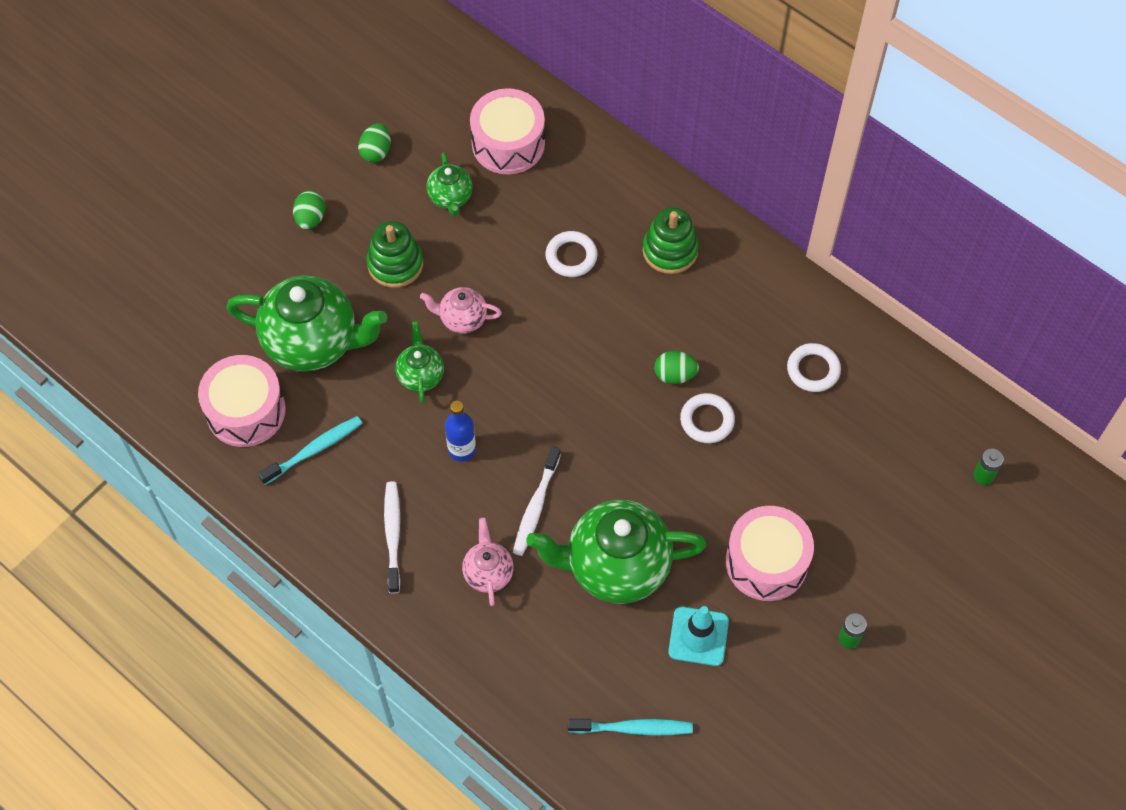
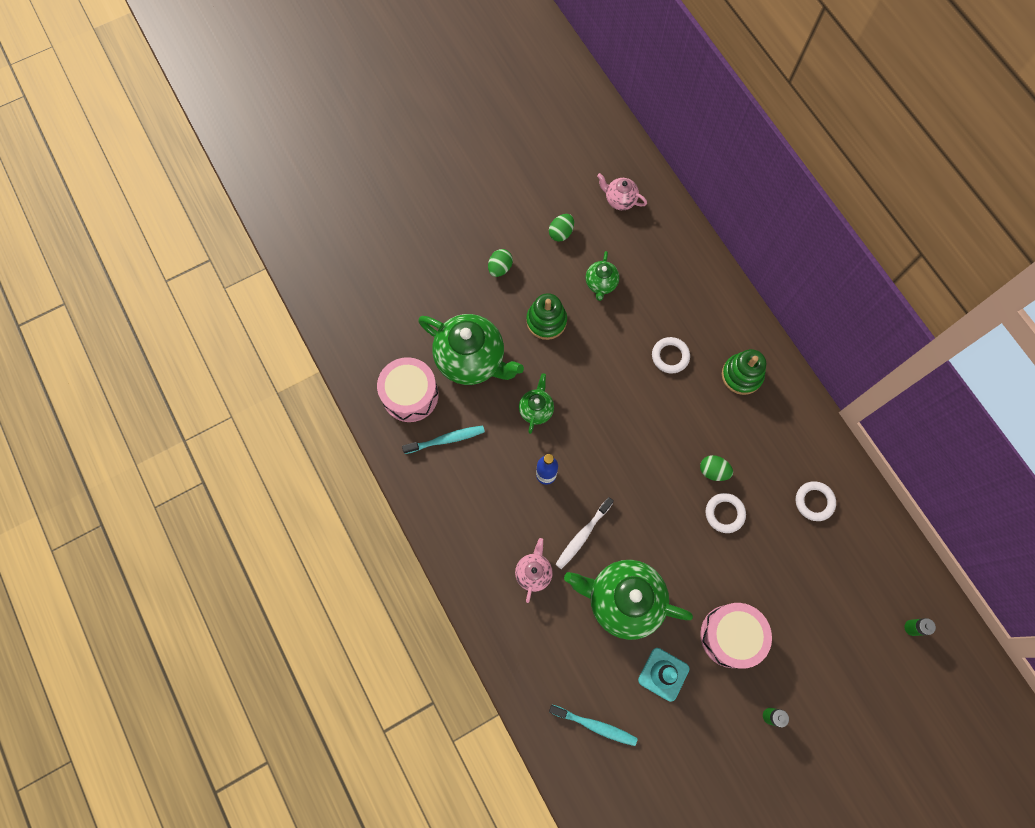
camera: 20 degrees right, 10 degrees up
white toothbrush [384,481,400,593] -> none
pink teapot [420,287,502,334] -> pink teapot moved to [597,173,647,210]
pink drum [470,88,545,174] -> none

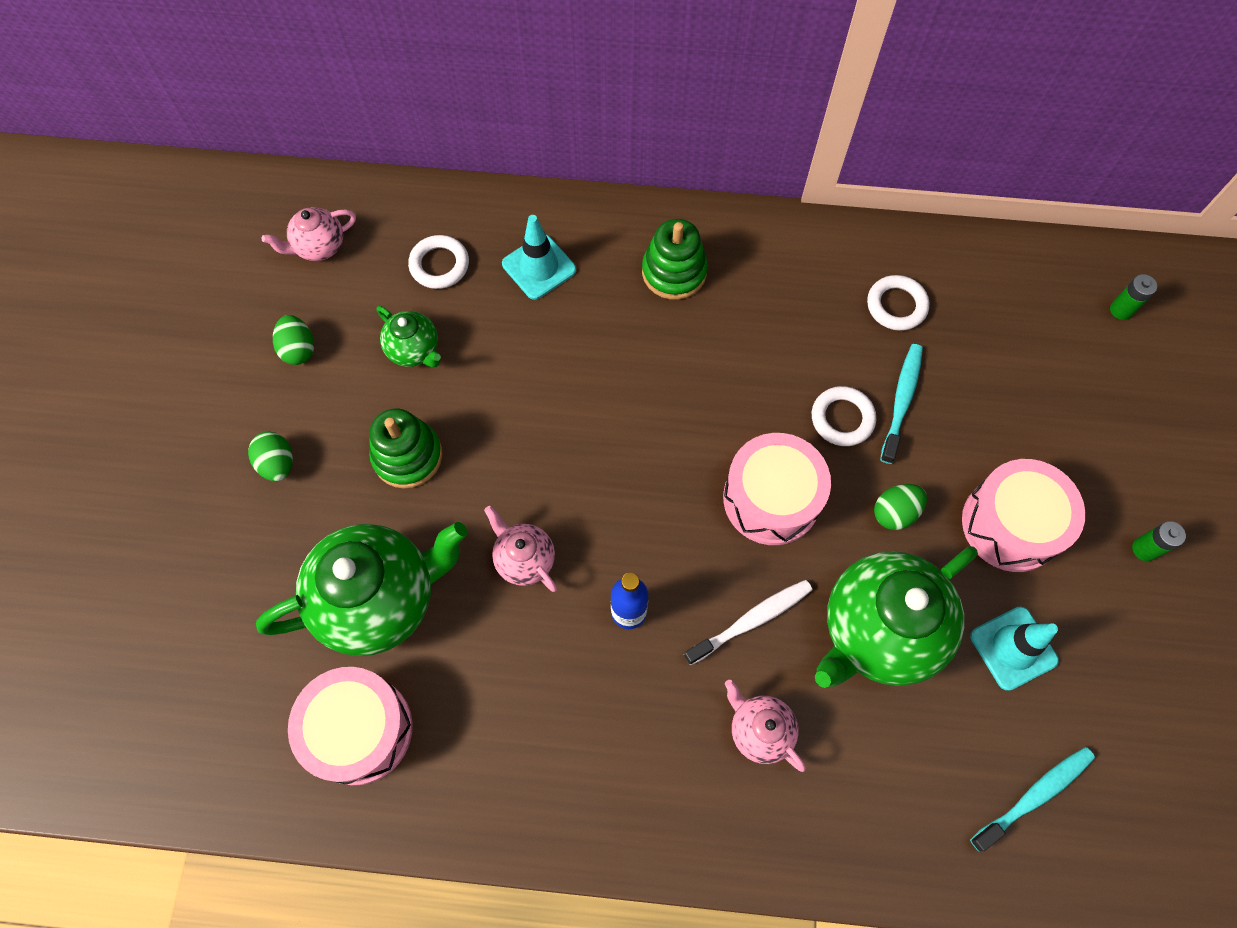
camera: 55 degrees left, 5 degrees down
turquoise toothbrush [402,426,485,454] -> turquoise toothbrush moved to [880,344,923,464]
green teapot [519,373,554,434] -> pink teapot [484,506,557,592]
white toothbrush [555,497,614,569] -> white toothbrush turned 105 degrees counterclockwise [684,580,812,665]
white ring [652,337,690,374] -> white ring moved to [408,235,469,289]
green egg [700,455,733,481] -> green egg moved to [874,484,927,530]
none -> turquoise traffic cone [502,215,576,300]
none -> pink drum [723,433,831,545]

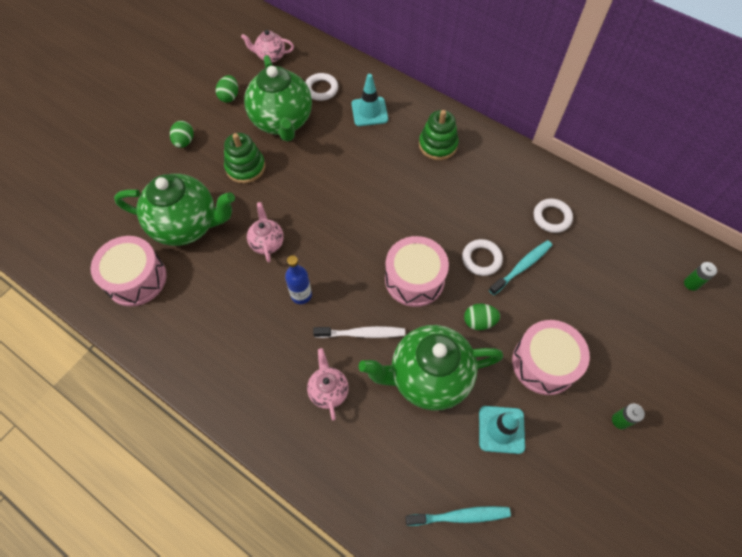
camera: 30 degrees right, 5 degrees down
green teapot [377,306,441,367] -> green teapot [244,55,312,142], size x2.03

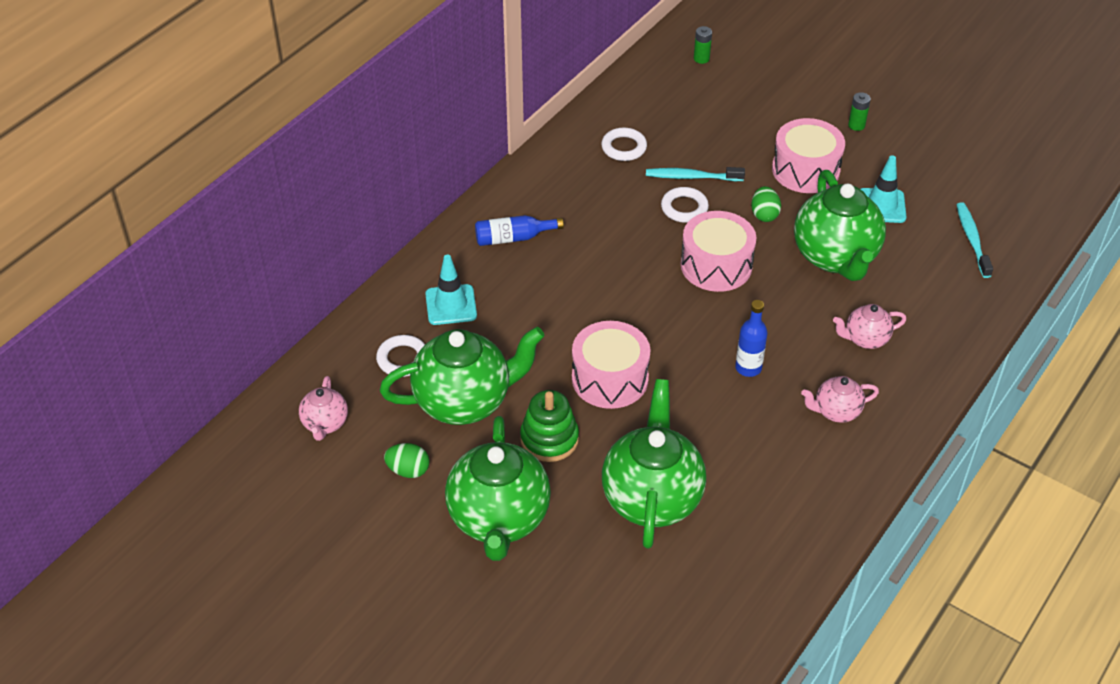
camera: 90 degrees left, 15 degrees down
pink drum [90,236,167,307] -> pink drum moved to [572,321,651,409]
green egg [170,121,194,148] -> green teapot [445,416,551,561]
pink teapot [247,202,284,263] -> pink teapot moved to [801,376,879,423]
white toothbrush [313,326,405,338] -> none
green stacking toy [419,110,459,160] -> blue bottle [475,215,564,246]
turquoise toothbrush [489,240,552,295] -> turquoise toothbrush turned 45 degrees counterclockwise [646,167,745,181]

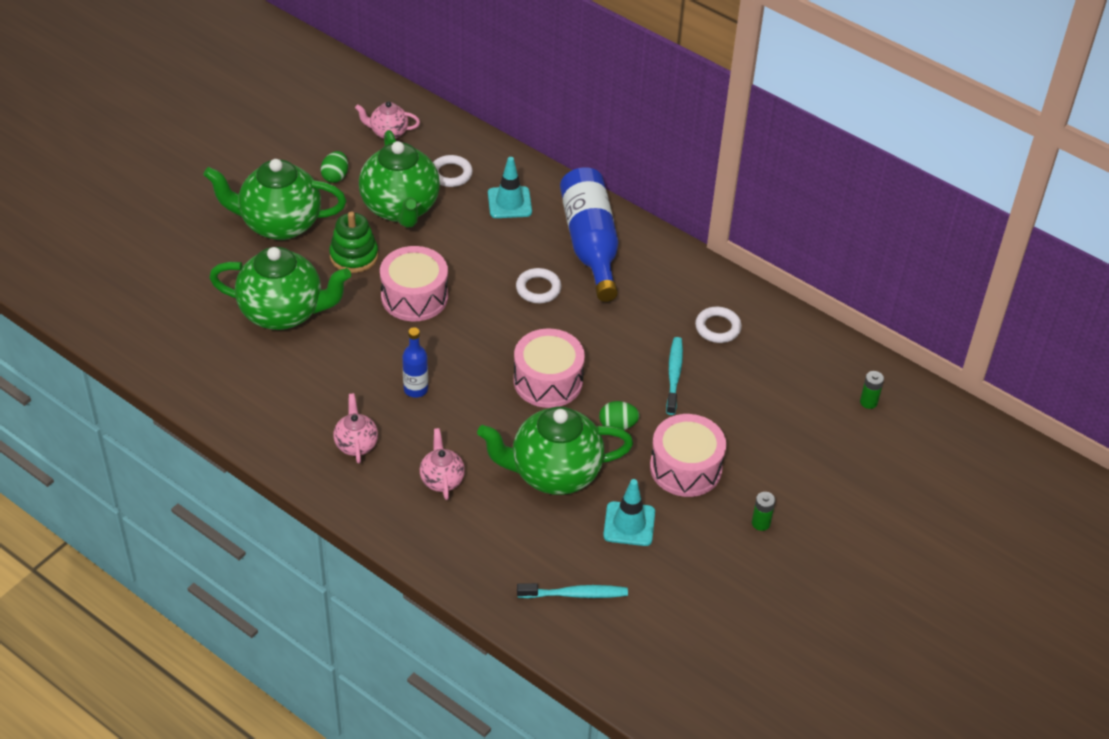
camera: 90 degrees right, 0 degrees up
blue bottle [475,215,564,246] -> blue bottle [560,167,619,302], size x1.98
white ring [661,187,709,223] -> white ring moved to [516,268,561,303]

